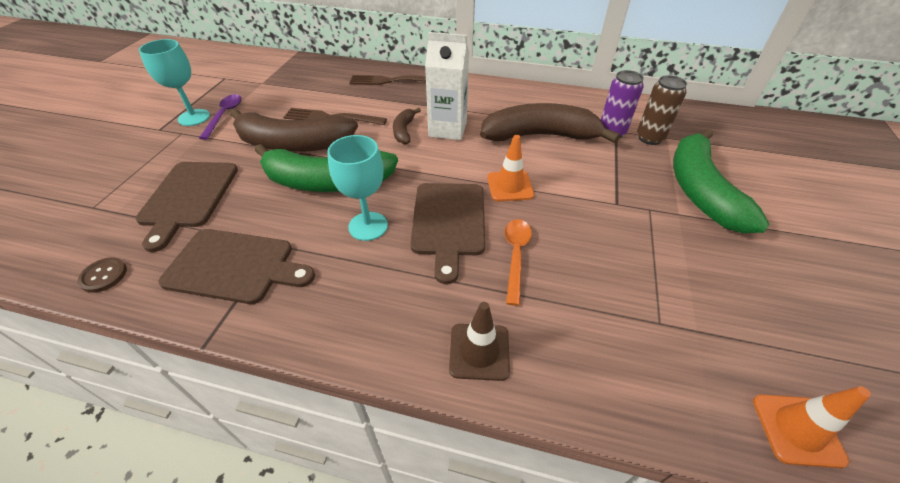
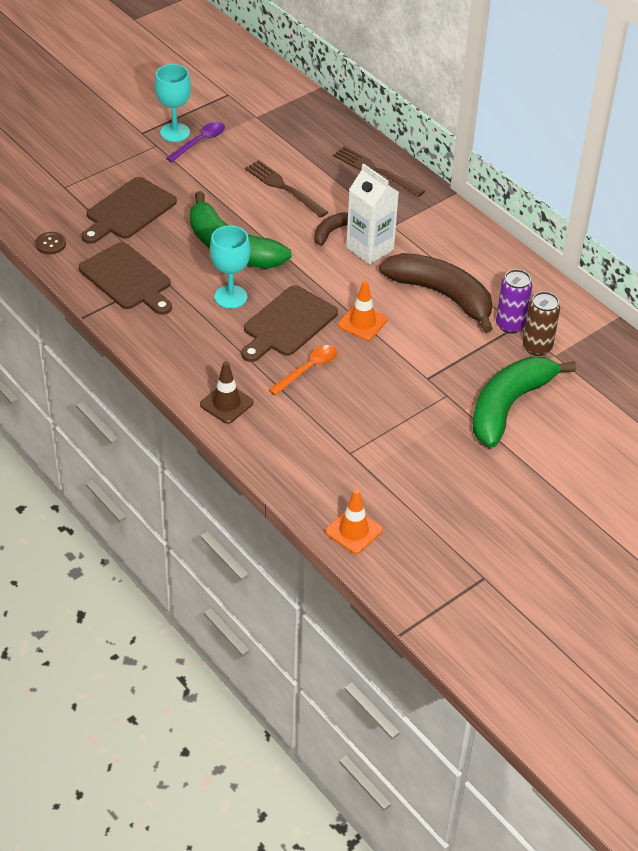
camera: 35 degrees right, 0 degrees up
brown banana [230,109,358,152] -> none

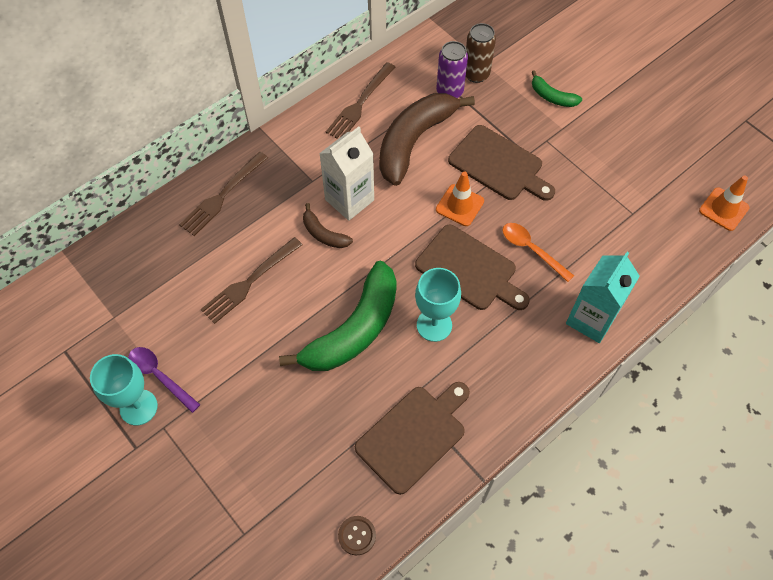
camera: 90 degrees left, 15 degrees up
brown cutting board [82,177,177,244] -> brown cutting board moved to [448,125,555,201]
brown traffic cone [200,361,254,424] -> turquoise carton [566,252,640,343]
green banana [472,356,576,448] -> green banana [532,70,582,107], size x0.46
none -> brown fork [326,62,395,138]

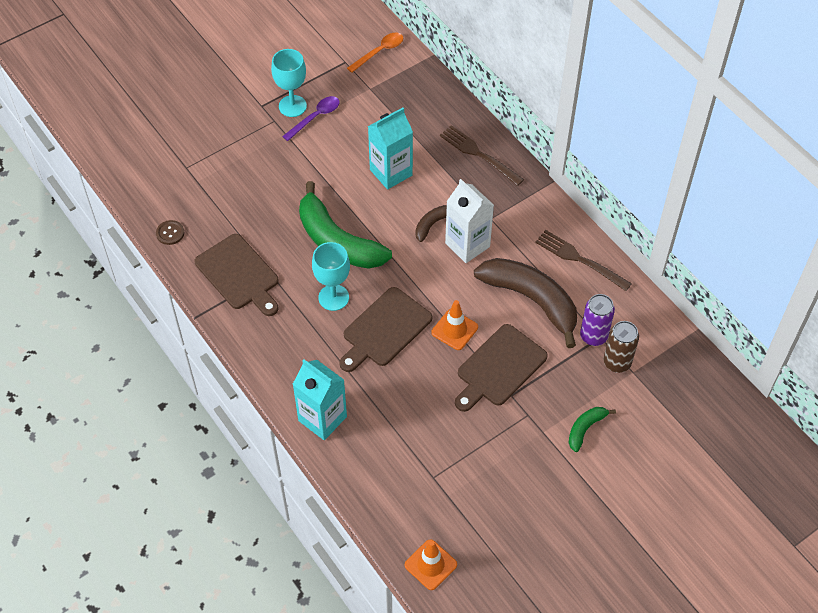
camera: 95 degrees right, 5 degrees down
brown fork [200,237,302,324] -> turquoise carton [368,108,413,189]
orange spoon [503,223,574,282] -> orange spoon moved to [347,33,403,73]

